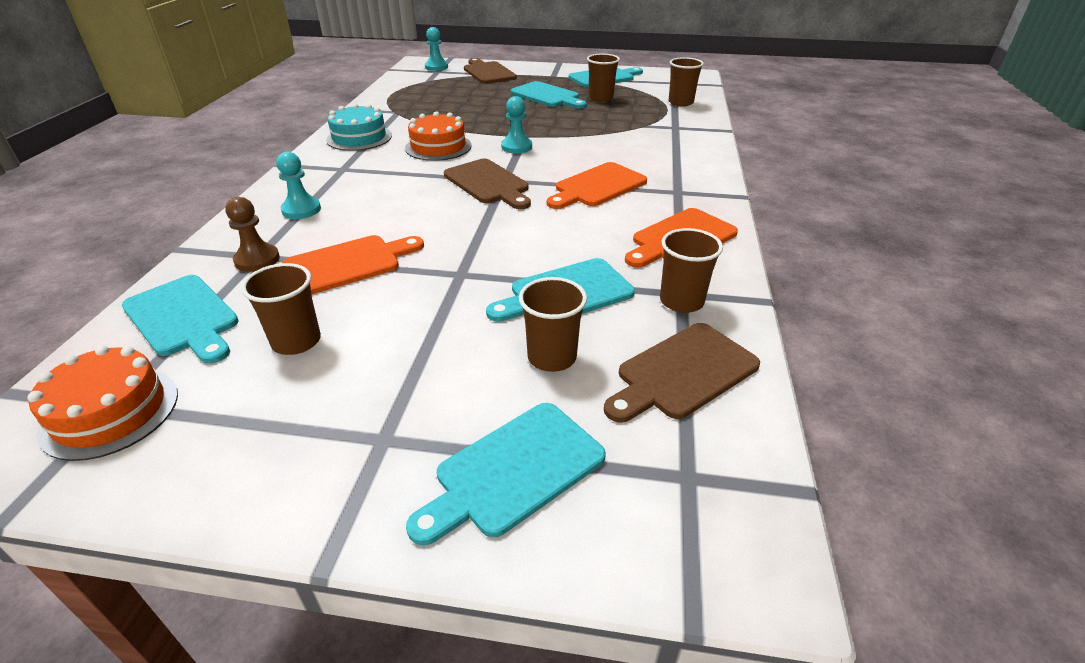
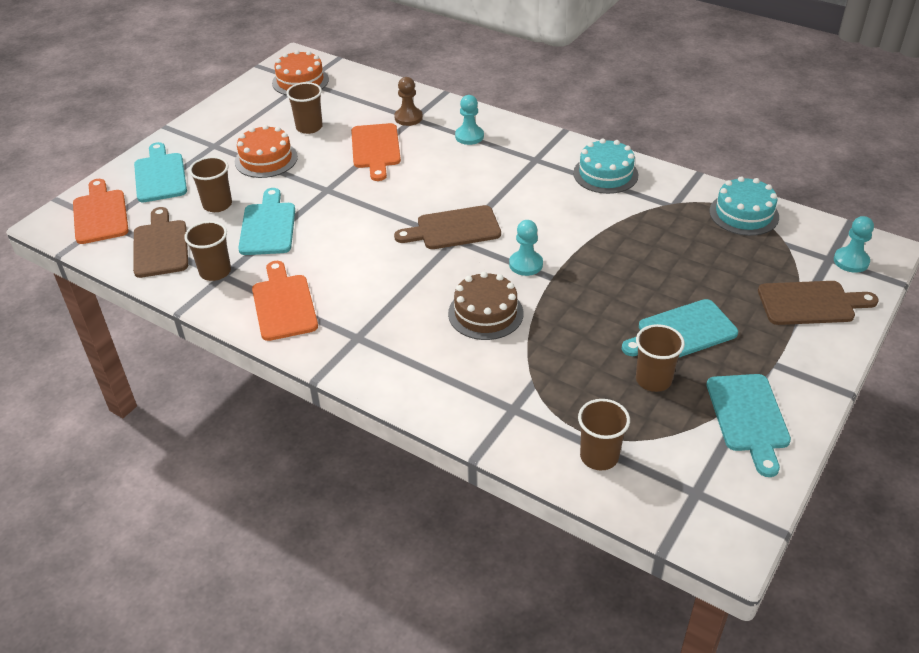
camera: 115 degrees right, 5 degrees up
turquoise cutting board [122,275,239,364] -> none
orange cake [405,111,472,161] -> orange cake moved to [235,125,298,178]
orange cutting board [547,162,647,209] -> orange cutting board moved to [73,179,129,244]
none -> brown cake [448,272,523,340]
none -> turquoise cake [709,176,779,236]

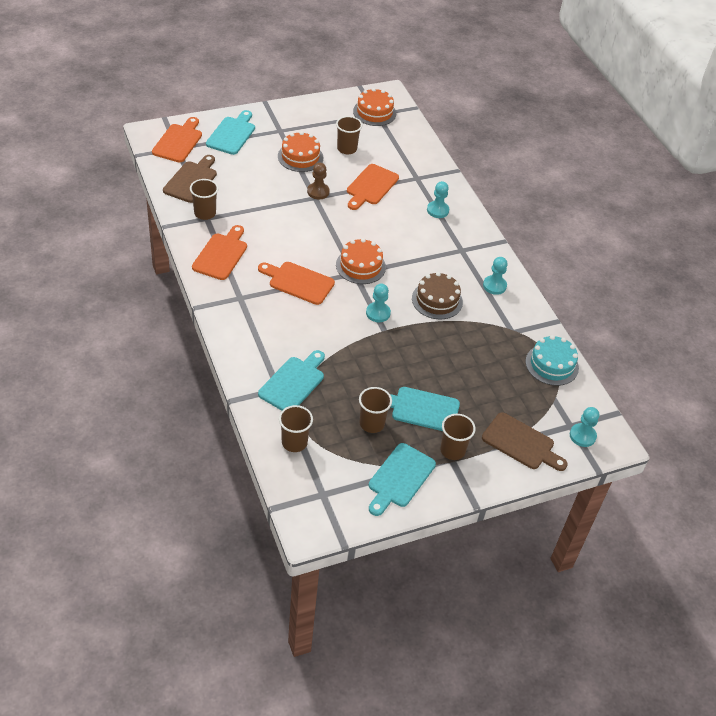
camera: 30 degrees right, 5 degrees up
brown cup [189,156,232,212] -> brown cup moved to [440,414,476,460]
turquoise cutting board [238,188,295,255] -> turquoise cutting board moved to [258,350,325,411]
brown pawn [394,77,423,126] -> brown pawn moved to [307,163,330,199]
brown cutting board [394,205,501,249] -> orange cake [336,238,386,284]
brown cake [448,272,523,340] -> brown cake moved to [412,272,463,319]
turquoise cake [573,138,638,194] -> turquoise pawn [483,257,507,295]
none -> orange cutting board [258,262,335,305]

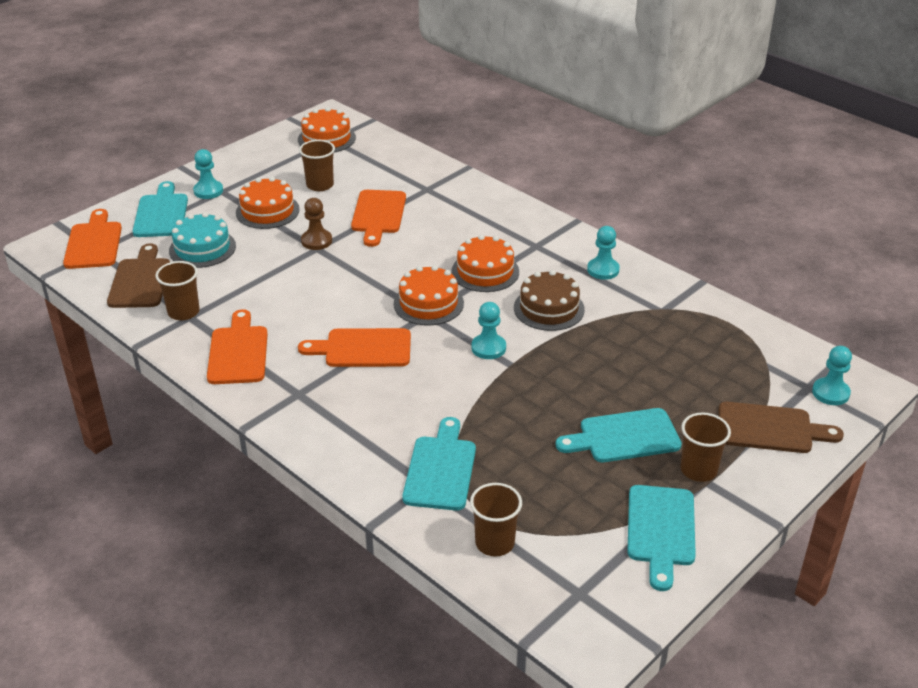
camera: 20 degrees left, 10 degrees down
brown cup [359,387,392,433] -> none
turquoise pawn [427,181,449,218] -> turquoise pawn moved to [193,149,223,199]
turquoise cake [525,335,579,386] -> turquoise cake moved to [169,212,236,268]
none -> orange cake [451,235,519,292]

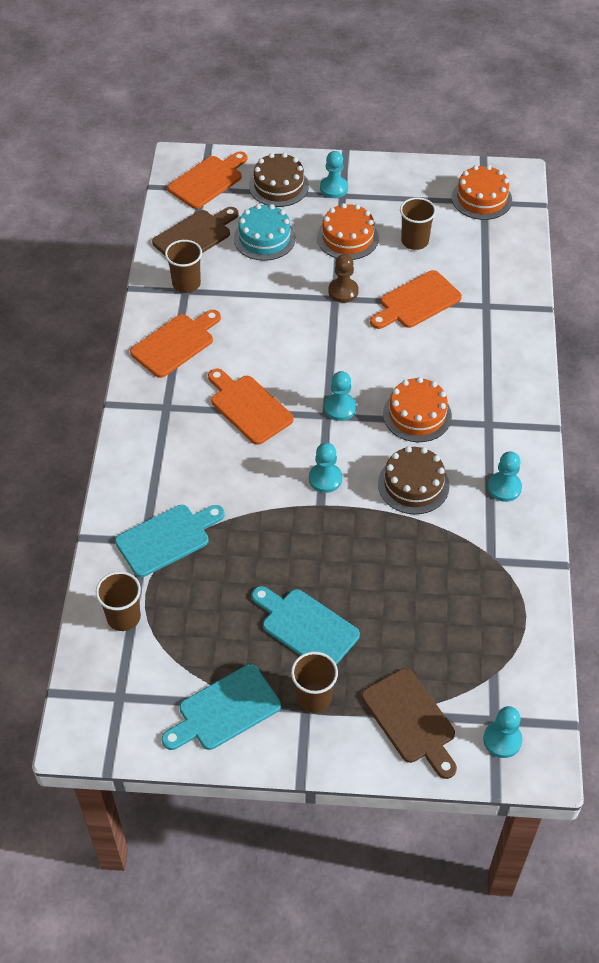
camera: 50 degrees right, 15 degrees up
turquoise cutting board [133,181,188,237] -> brown cake [249,153,309,207]
orange cake [394,265,464,325] -> turquoise pawn [324,371,356,421]

